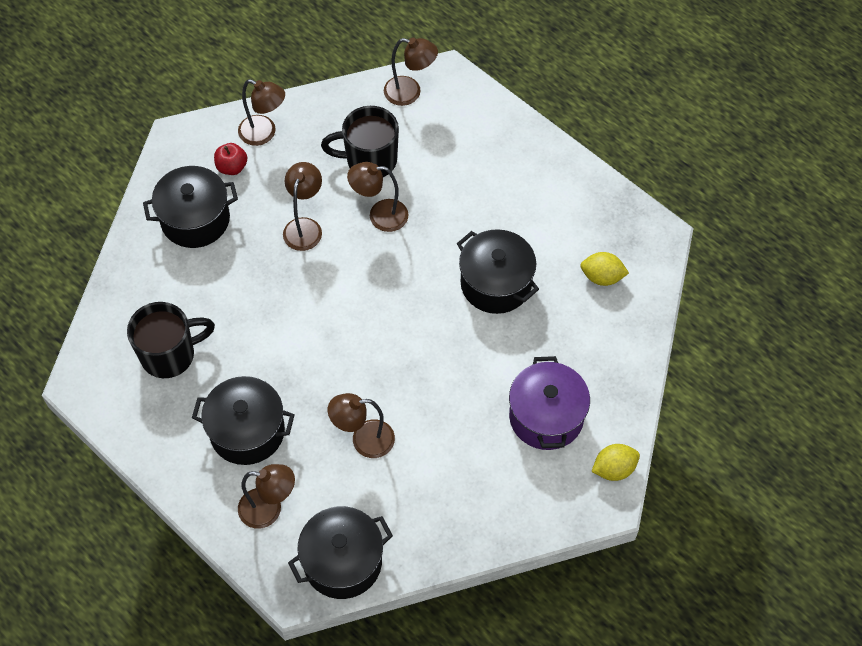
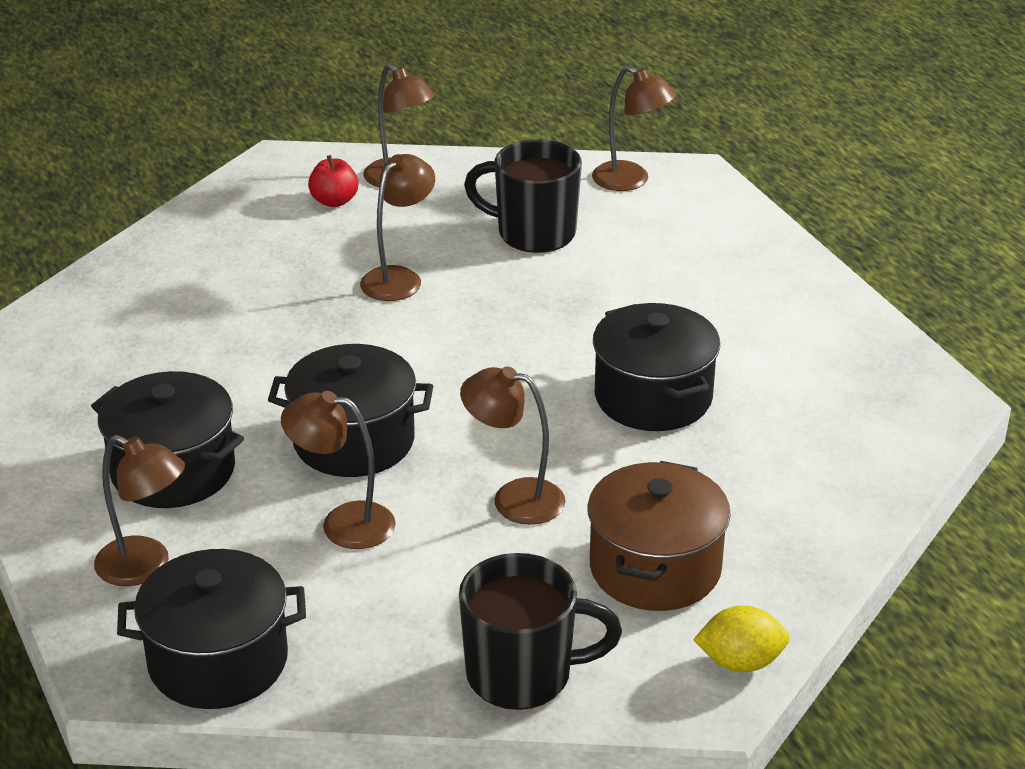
camera: 20 degrees right, 25 degrees down
black mug [127,302,215,378] -> black mug moved to [459,553,622,710]
black pot [143,166,238,248] -> black pot moved to [268,344,433,477]
brown lamp [347,162,409,232] -> brown lamp moved to [460,366,566,525]
purple pot [509,356,590,450] -> brown pot [587,461,731,611]
yellow lemon [580,252,629,286] -> none

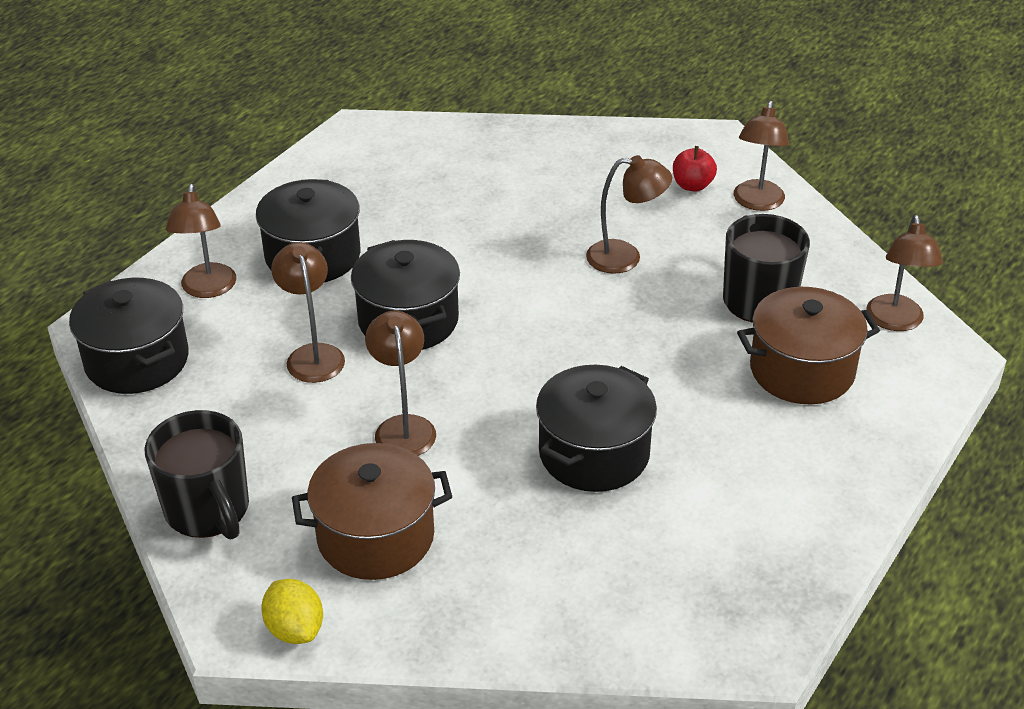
camera: 60 degrees right, 5 degrees up
none -> brown pot [737,287,880,404]

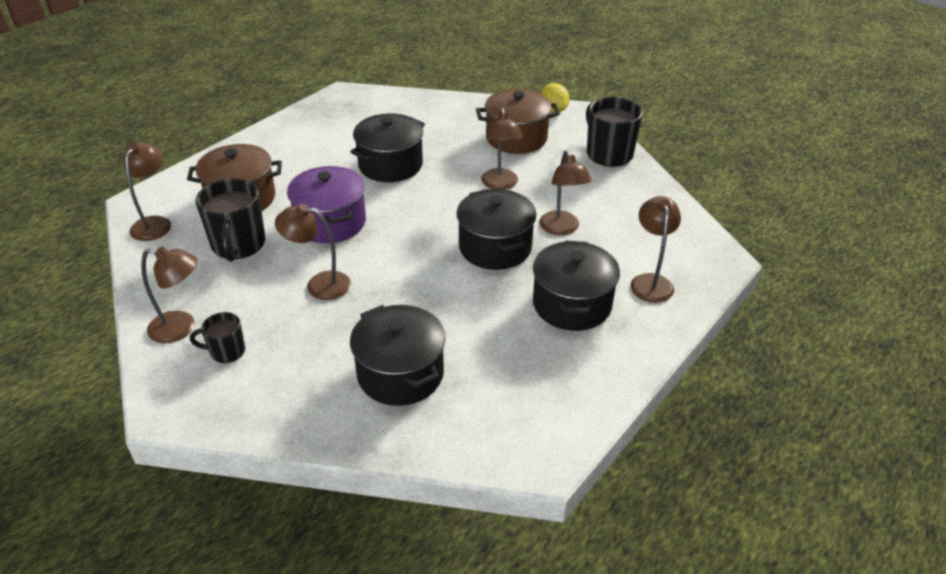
camera: 175 degrees left, 0 degrees up
black pot [69,278,189,394] -> black pot moved to [350,305,446,406]
red apple [673,146,717,192] -> black mug [190,312,245,363]
brown lamp [734,101,789,211] -> brown lamp turned 75 degrees clockwise [141,247,198,343]
none -> purple pot [287,166,366,243]

